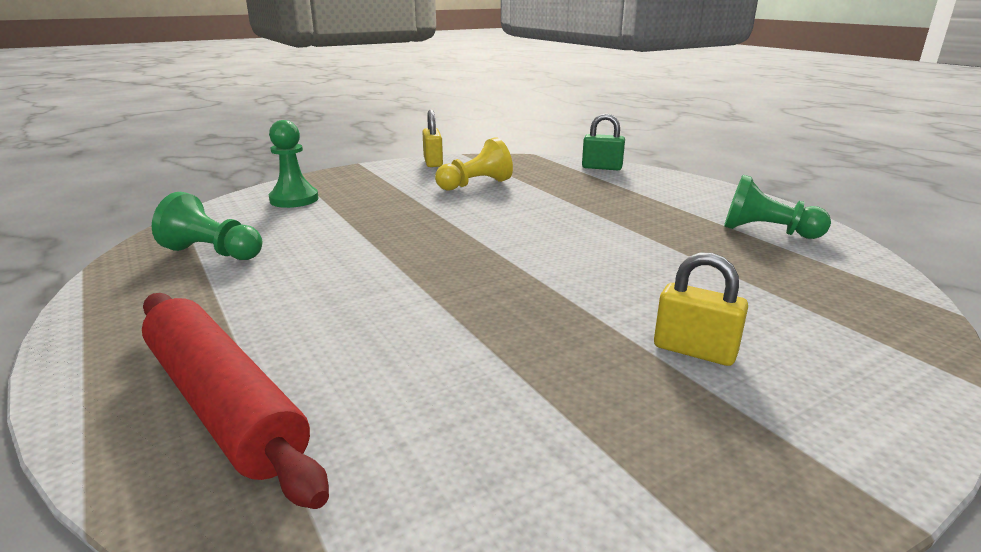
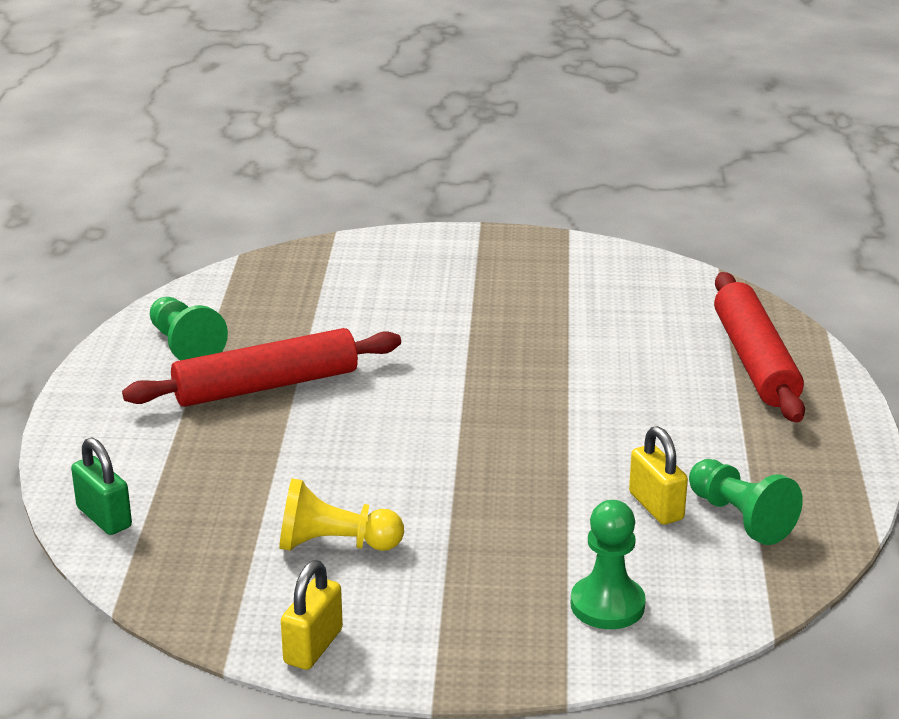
camera: 145 degrees left, 5 degrees up
yellow padlock [654,253,748,366] -> yellow padlock moved to [629,426,688,525]
none -> red rolling pin [122,328,401,407]

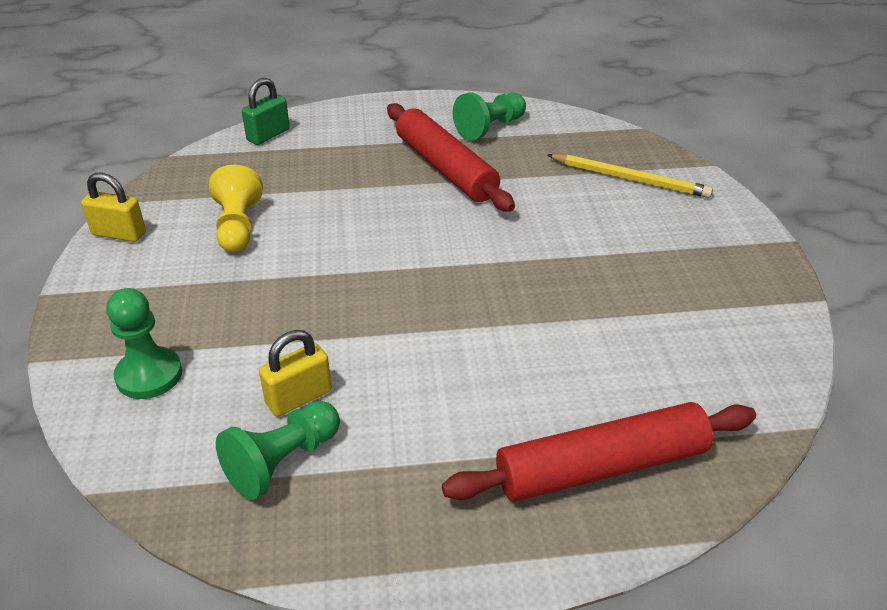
camera: 80 degrees right, 10 degrees up
none -> yellow pencil [547,154,713,198]

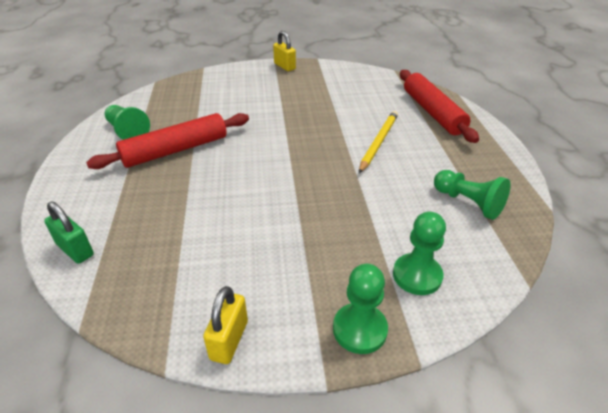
camera: 90 degrees left, 0 degrees up
yellow pawn [209,165,263,252] -> none
yellow padlock [259,330,332,417] -> yellow padlock moved to [273,31,296,71]
yellow pencil [547,154,713,198] -> yellow pencil moved to [359,111,398,173]
none -> green pawn [333,264,388,354]

